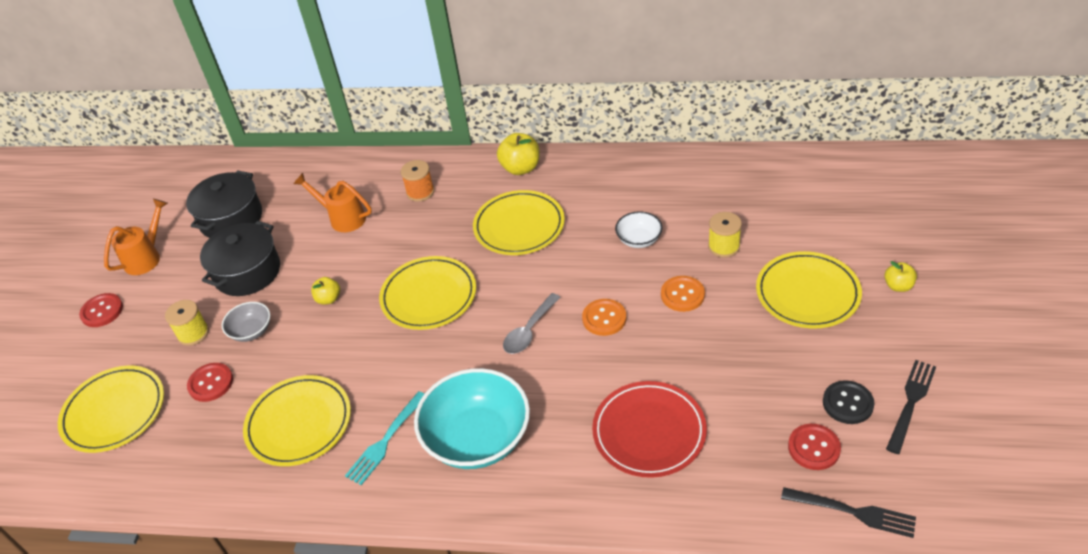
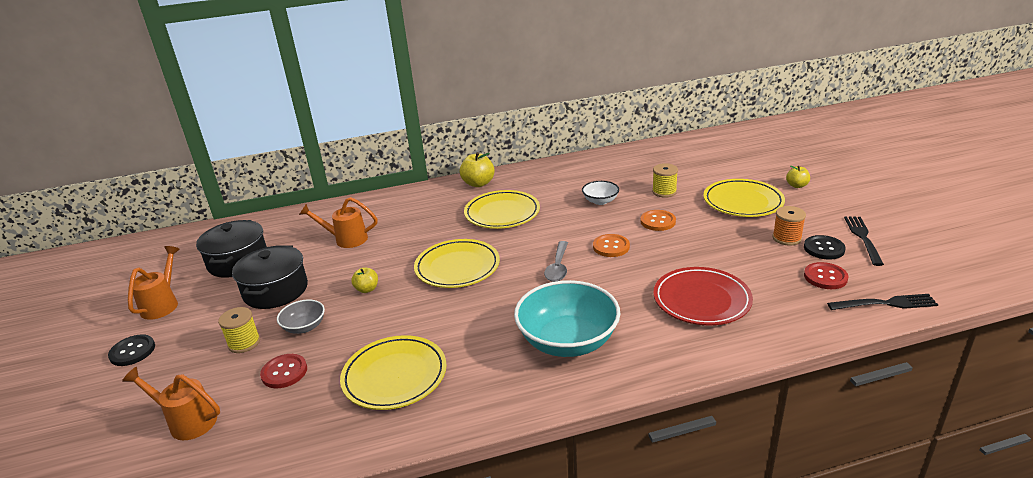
camera: 25 degrees left, 15 degrees down
yellow plate [58,365,164,453] -> orange watering can [122,367,220,440]
red button [79,293,123,327] -> black button [108,334,155,366]
turquoise fork [345,391,424,485] -> none
orange spool [401,160,434,202] -> orange spool moved to [772,206,806,246]

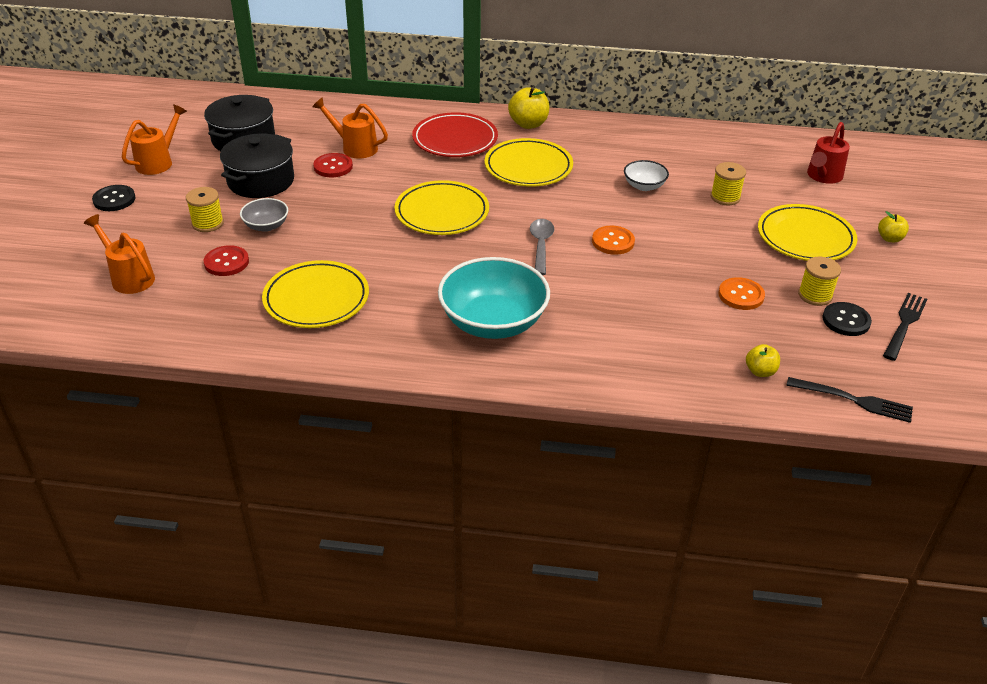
camera: 20 degrees right, 10 degrees up
yellow apple [351,268,378,293] -> yellow apple moved to [746,344,780,377]
grey spoon [544,241,568,282] -> grey spoon turned 150 degrees clockwise [530,219,554,275]
orange button [640,210,676,231] -> orange button moved to [718,277,765,310]
red plate [653,267,753,326] -> red plate moved to [412,112,498,157]
orange spool [772,206,806,246] -> yellow spool [798,257,841,306]
red button [804,262,848,289] -> red button moved to [313,153,353,177]
none -> red watering can [807,122,850,184]

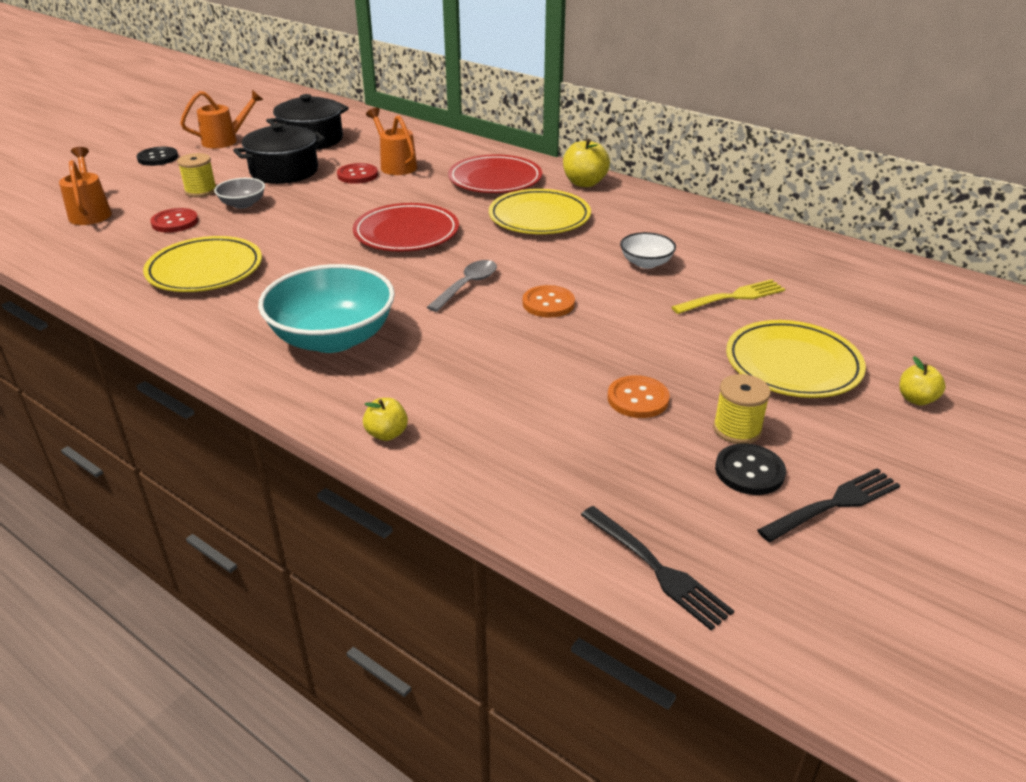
camera: 30 degrees right, 5 degrees down
yellow plate [395,180,489,235] -> red plate [353,203,459,252]
yellow spool [711,162,746,205] -> yellow fork [672,279,785,314]
yellow apple [746,344,780,377] -> yellow apple moved to [363,398,408,441]
red watering can [807,122,850,184] -> none

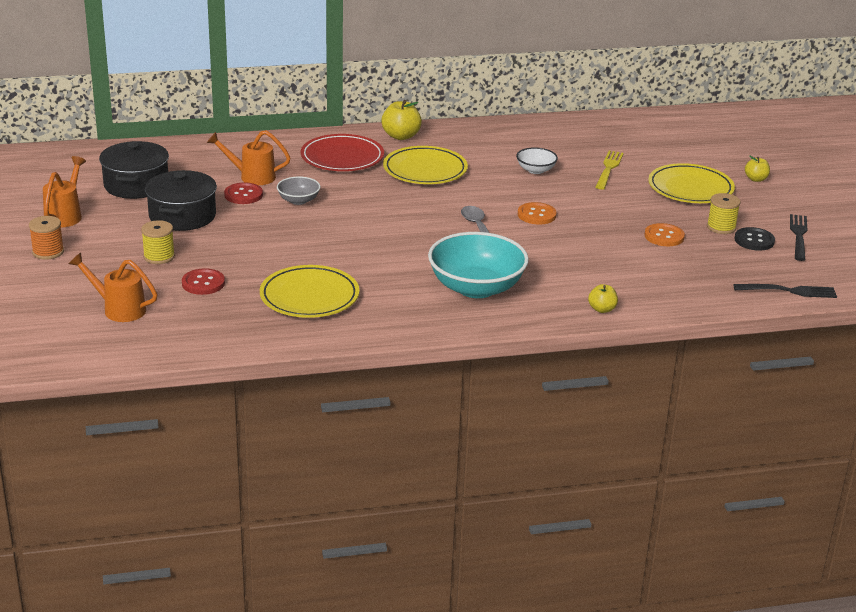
camera: 50 degrees left, 5 degrees down
black button [137,147,178,166] -> orange spool [29,216,64,260]
grey bowl [214,178,265,209] -> grey bowl moved to [277,176,321,205]
red plate [353,203,459,252] -> none

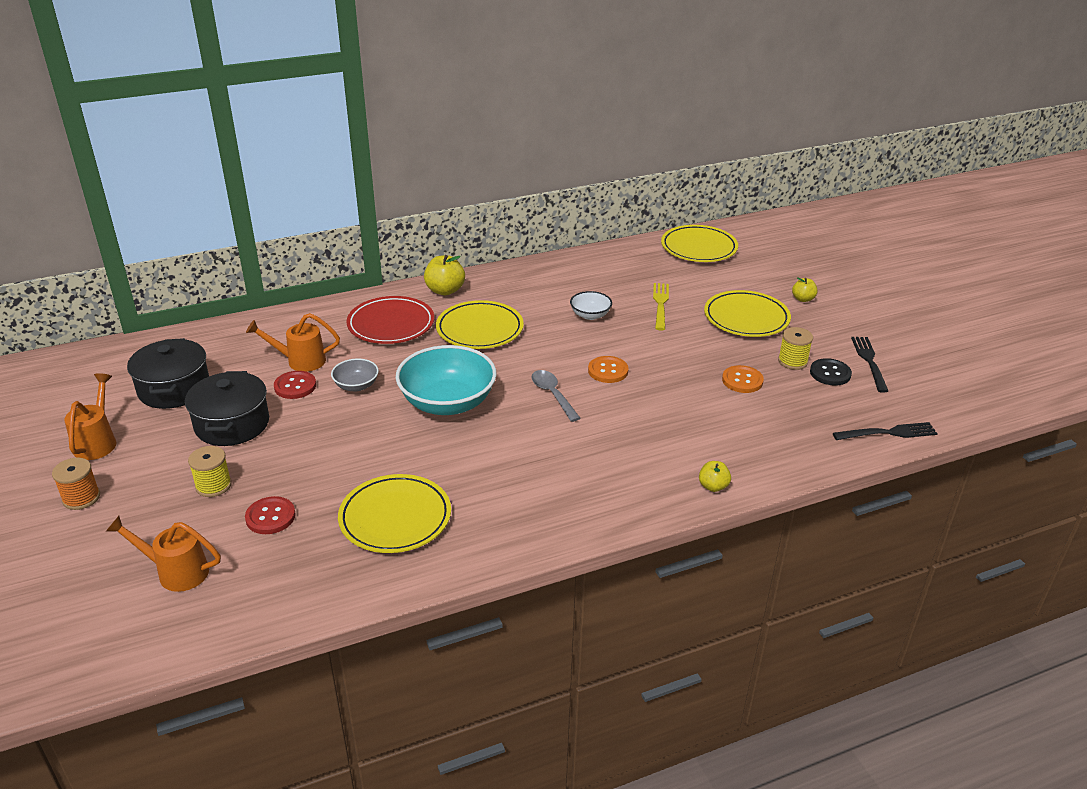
camera: 10 degrees left, 5 degrees up
turquoise bowl [428,232,529,298] -> turquoise bowl moved to [396,345,497,415]
none -> yellow plate [661,225,738,262]

